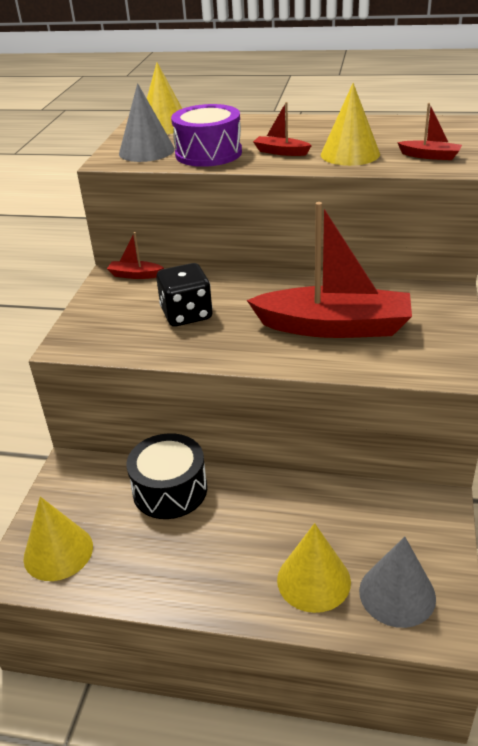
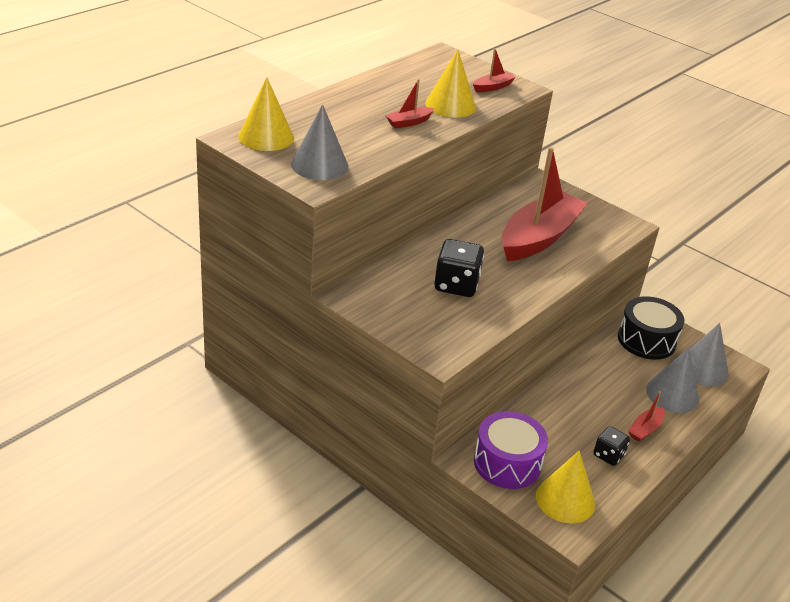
camera: 65 degrees left, 0 degrees up
red boat [107,232,164,279] -> red boat moved to [628,391,665,442]
black drum [126,433,207,519] -> black drum moved to [618,296,684,360]
purple drum [171,104,242,167] -> purple drum moved to [474,411,548,489]
yellow cone [277,523,351,613] -> grey cone [646,347,699,413]
none -> black dice [593,426,630,466]

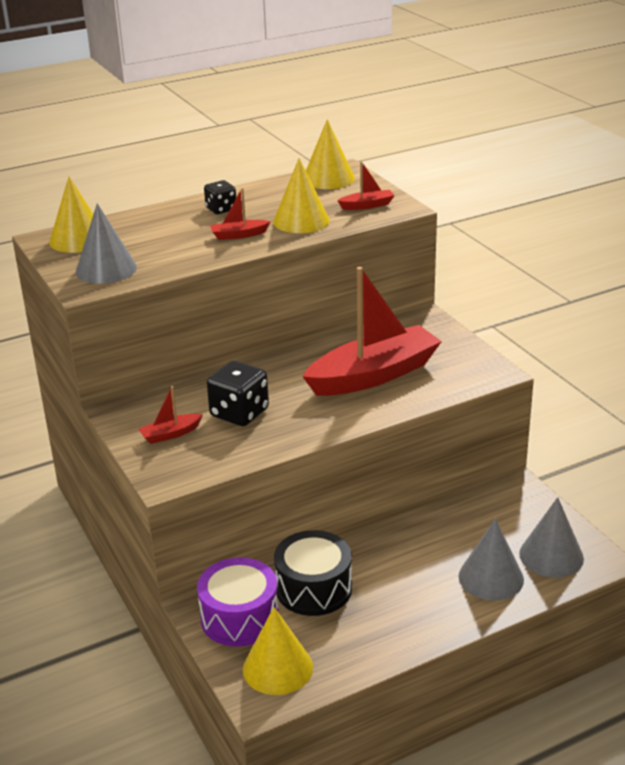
camera: 25 degrees right, 5 degrees down
black dice [593,426,630,466] -> black dice moved to [204,180,236,214]
black drum [618,296,684,360] -> black drum moved to [274,530,352,616]
red boat [628,391,665,442] -> red boat moved to [138,386,203,444]
none -> yellow cone [306,119,355,189]

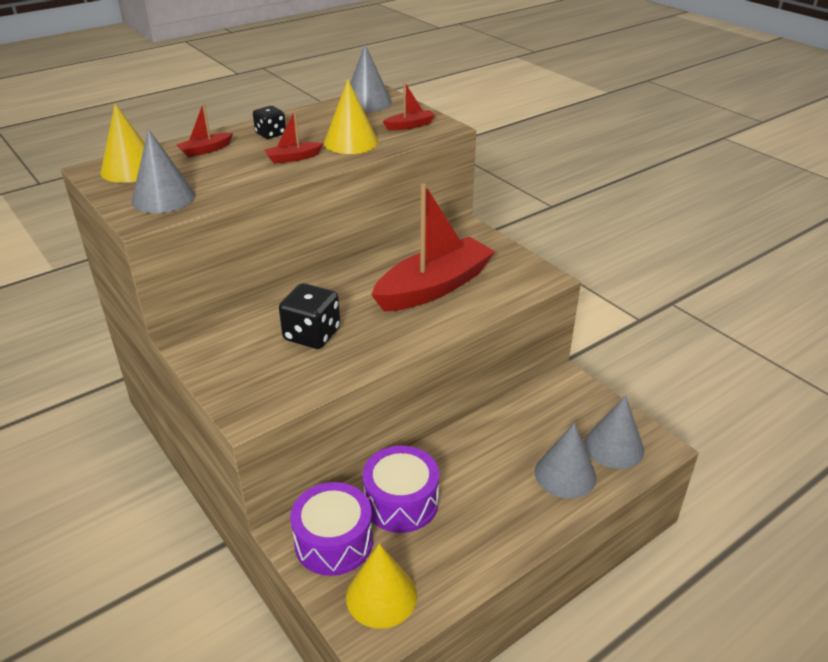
camera: 10 degrees left, 5 degrees up
red boat [138,386,203,444] -> red boat moved to [177,102,233,157]
black drum [274,530,352,616] -> purple drum [362,446,439,533]
yellow cone [306,119,355,189] -> grey cone [350,45,392,112]

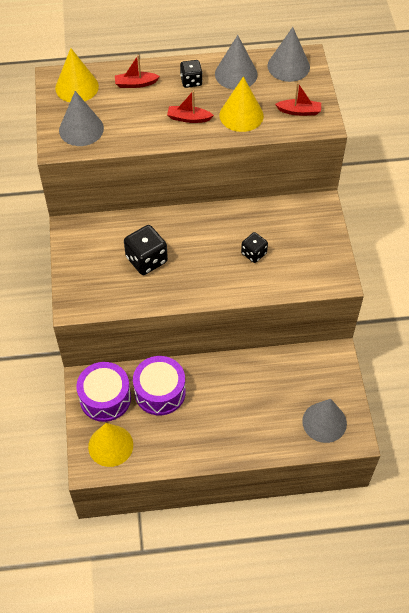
camera: 30 degrees right, 20 degrees up
red boat [371,184,495,312] -> black dice [241,232,268,263]
grey cone [535,423,596,499] -> grey cone moved to [215,35,258,90]

